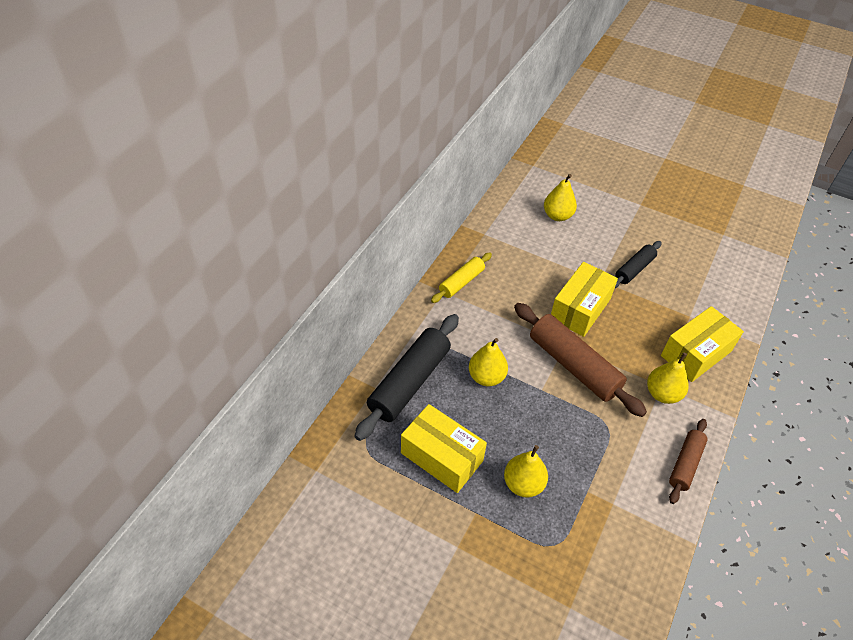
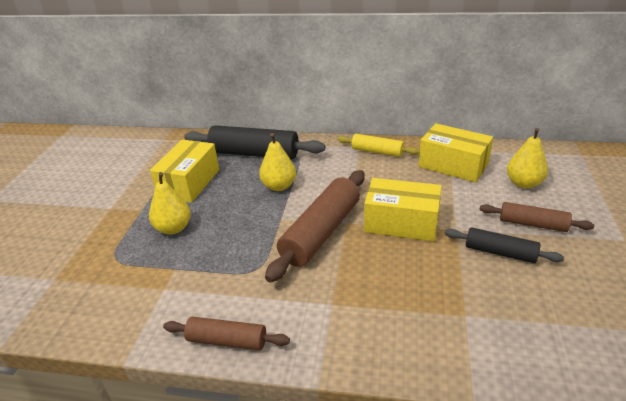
camera: 75 degrees right, 15 degrees down
yellow pear [647,352,688,404] -> none
yellow box [661,306,744,382] -> yellow box moved to [418,123,493,182]
none -> brown rolling pin [479,202,594,232]

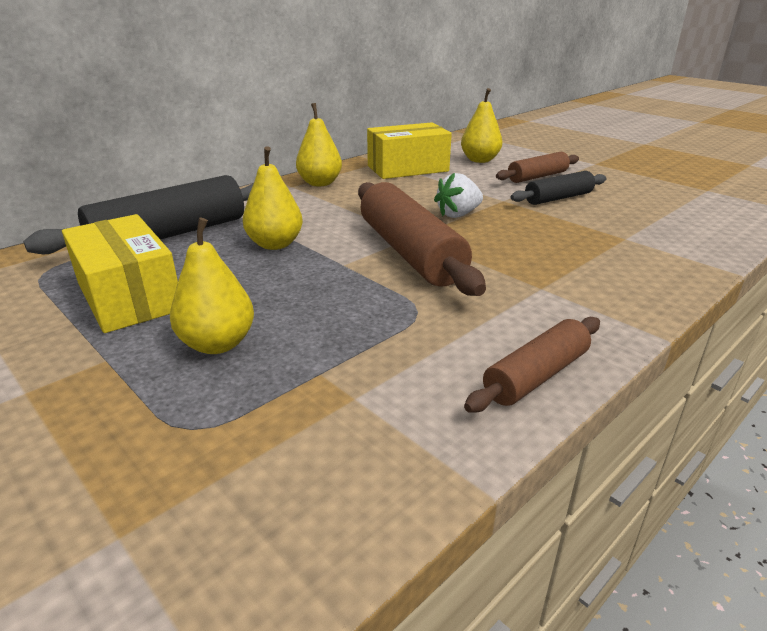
camera: 55 degrees left, 5 degrees down
yellow rolling pin [337,134,420,157] -> yellow pear [296,103,342,186]
yellow box [364,178,442,241] -> white strawberry [434,173,483,218]

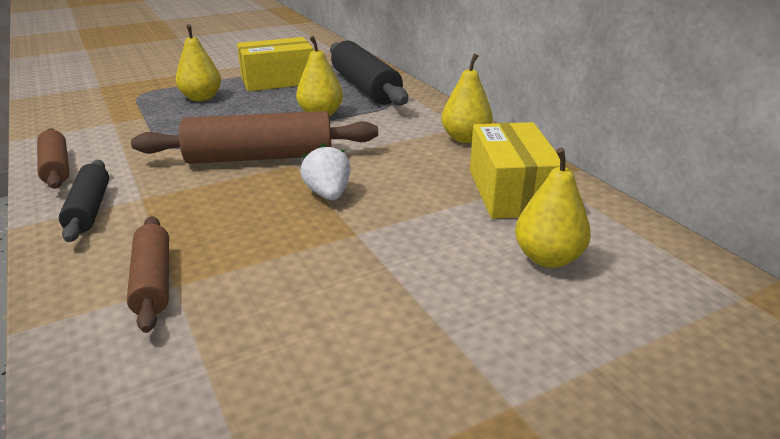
camera: 105 degrees right, 0 degrees up
brown rolling pin [496,152,579,183] -> brown rolling pin moved to [127,216,169,333]
black rolling pin [511,171,607,205] -> black rolling pin moved to [59,160,109,242]

